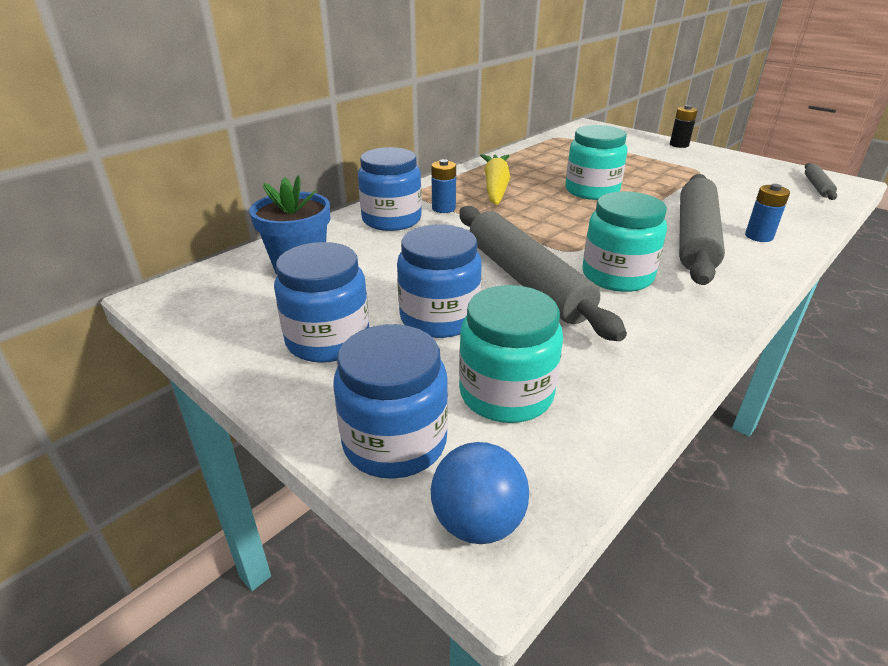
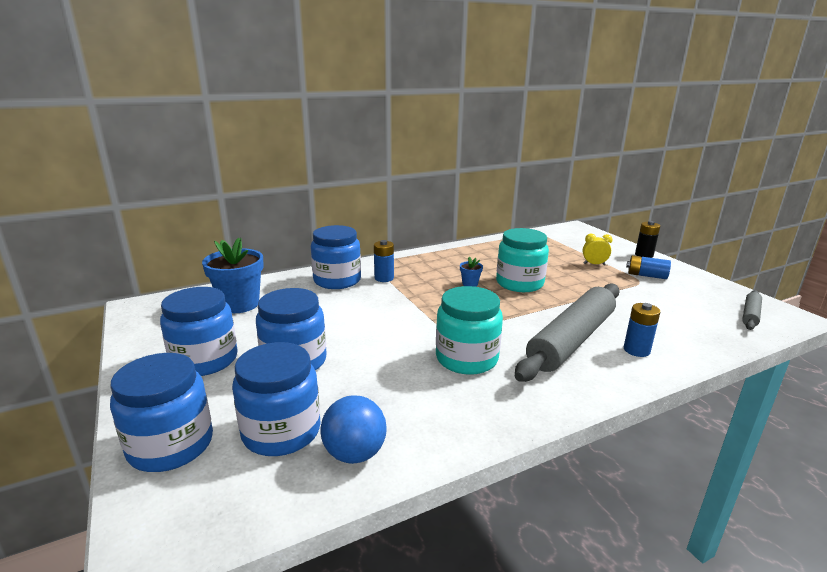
camera: 20 degrees right, 10 degrees down
blue ball [431,442,529,544] -> blue ball moved to [320,395,387,464]
grey rolling pin [459,206,627,341] -> none
turquoise jar [459,285,563,423] -> blue jar [232,342,321,456]
yellow carrot [480,154,510,205] -> none
none -> blue flower pot [460,256,483,287]
none -> yellow clock [582,234,613,265]
none -> blue battery [626,255,671,279]

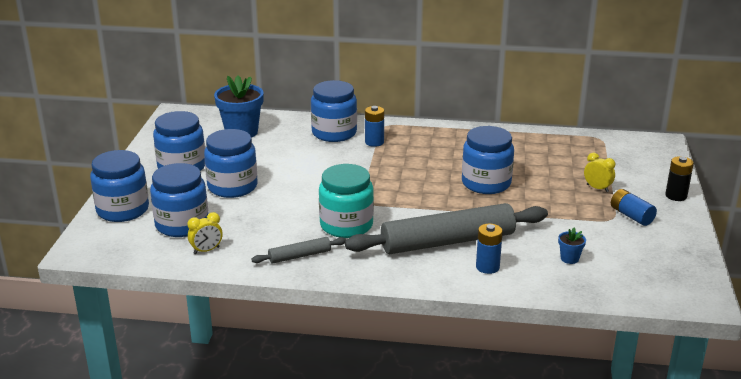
camera: 35 degrees right, 5 degrees up
blue ball [320,395,387,464] -> yellow clock [187,212,223,254]
blue flower pot [460,256,483,287] -> blue flower pot moved to [558,228,586,264]
turquoise jar [496,228,549,292] -> blue jar [462,126,514,194]
grey rolling pin [742,290,762,330] -> grey rolling pin moved to [251,237,346,264]

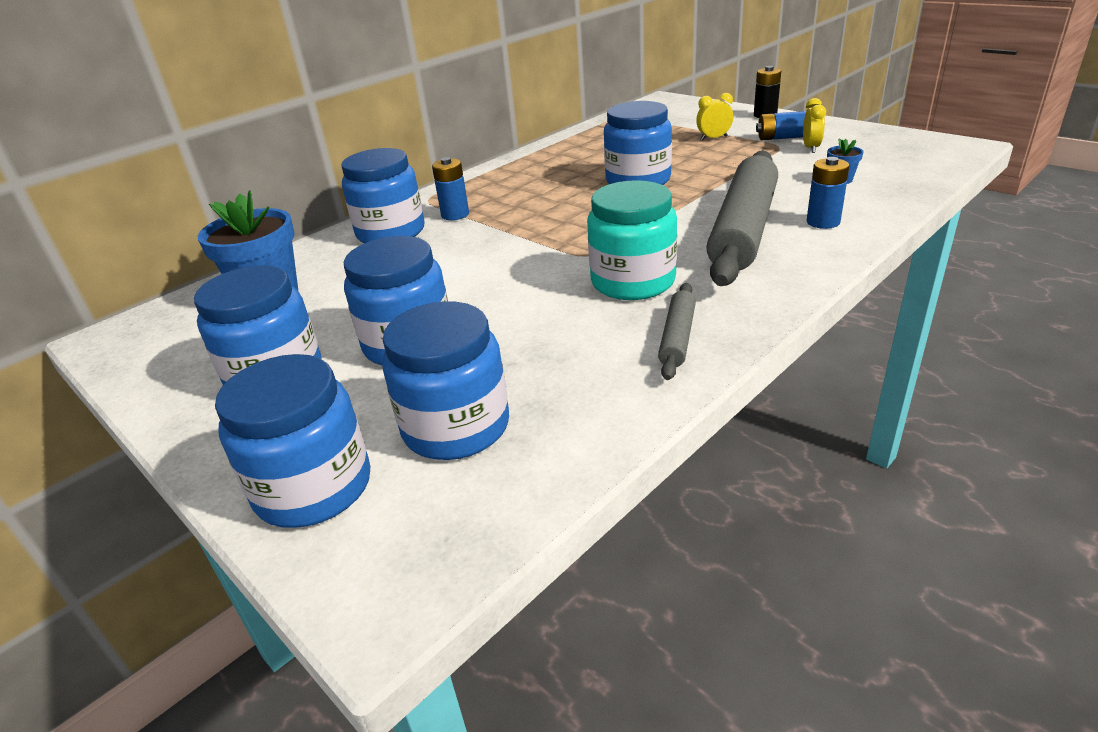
camera: 50 degrees left, 5 degrees up
yellow clock [187,212,223,254] -> yellow clock moved to [803,98,826,153]

